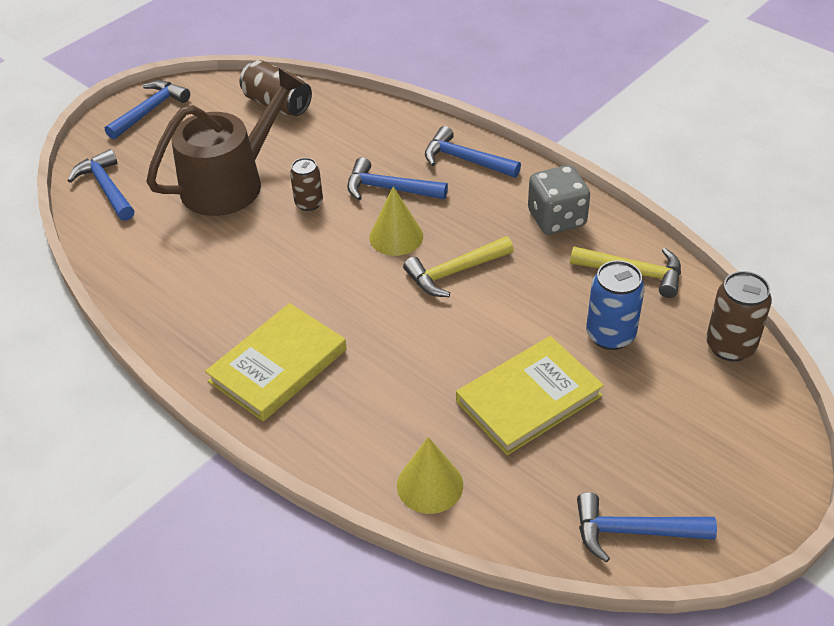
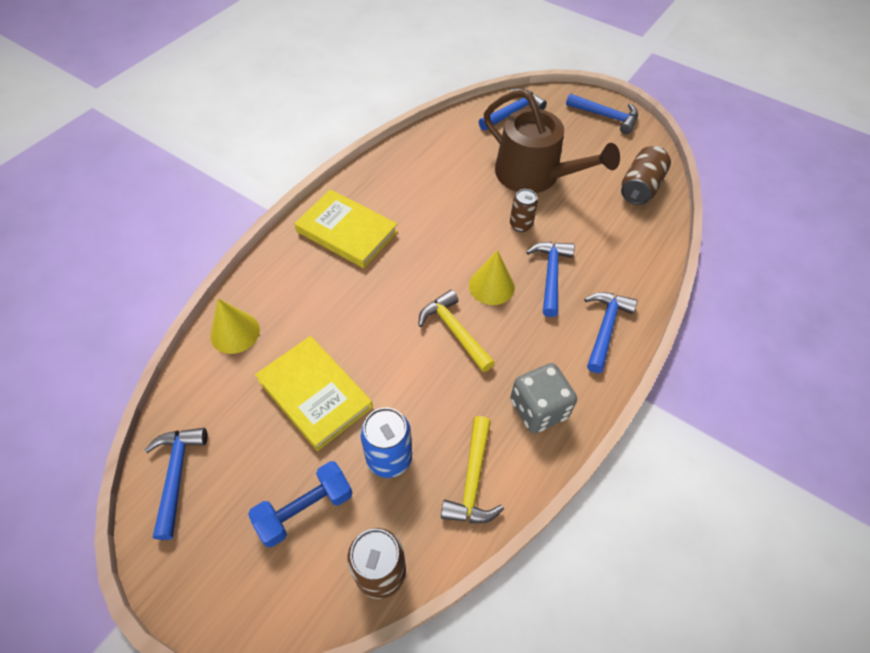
camera: 80 degrees right, 10 degrees up
none -> blue dumbbell [248,461,353,547]

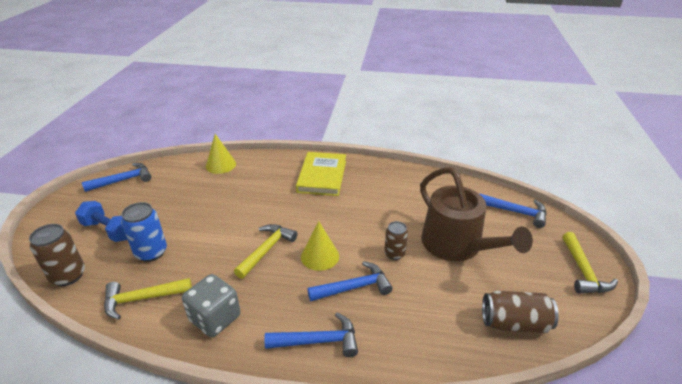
camera: 65 degrees right, 20 degrees down
yellow book [255,336,373,451] -> none
brown watering can [484,89,620,193] -> brown watering can turned 45 degrees counterclockwise [420,167,533,261]
blue hammer [566,93,638,134] -> yellow hammer [562,232,618,294]

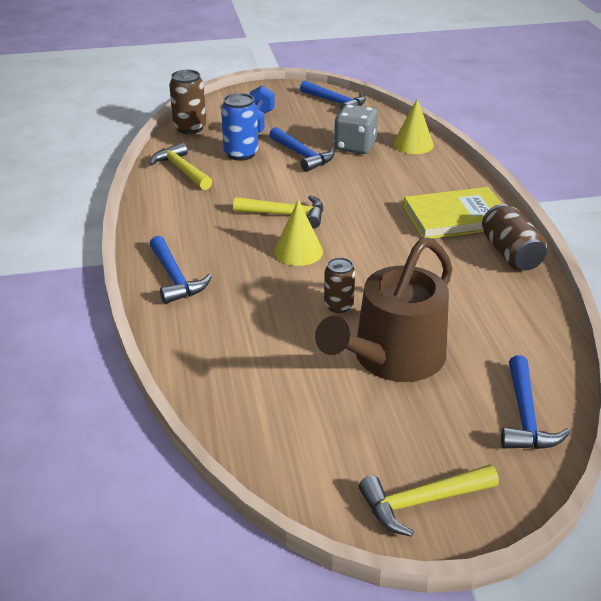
camera: 70 degrees right, 0 degrees up
grey dice [182,274,240,337] -> grey dice moved to [334,104,378,154]
blue hammer [307,261,393,301] -> blue hammer moved to [269,127,335,172]
brown can [482,291,559,333] -> brown can moved to [482,204,547,270]

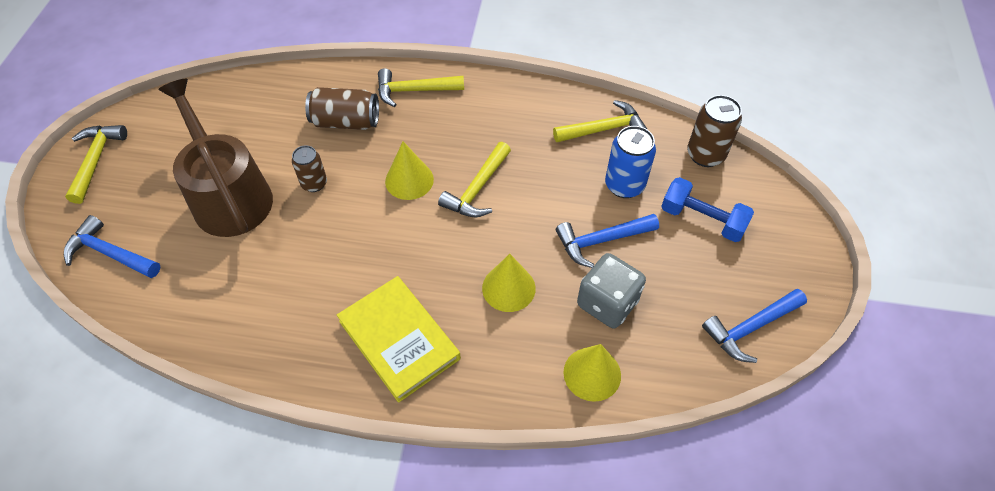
camera: 110 degrees right, 20 degrees up
blue hammer [149,236,212,304] -> yellow hammer [378,68,464,107]
yellow book [403,187,502,239] -> yellow book turned 45 degrees counterclockwise [337,276,461,403]
brown can [482,204,547,270] -> brown can moved to [305,87,379,130]
none -> yellow cone [482,254,536,312]

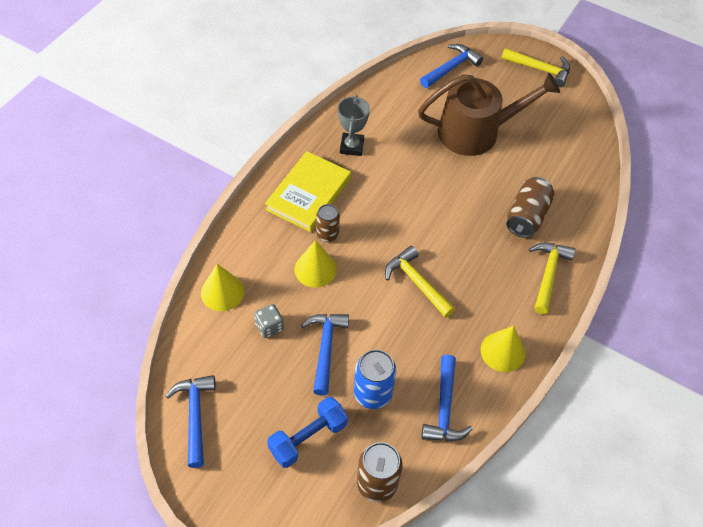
camera: 110 degrees right, 0 degrees up
brown can [292,145,327,192] -> brown can moved to [316,204,340,242]
yellow book [337,276,461,403] -> yellow book turned 45 degrees counterclockwise [265,151,351,232]
yellow cone [385,142,434,200] -> yellow cone moved to [481,326,525,372]
yellow hammer [553,100,647,142] -> blue hammer [421,355,473,441]
grey dice [577,253,646,328] -> grey dice [254,304,284,338], size x0.58
none -> grey trophy [338,95,370,156]

